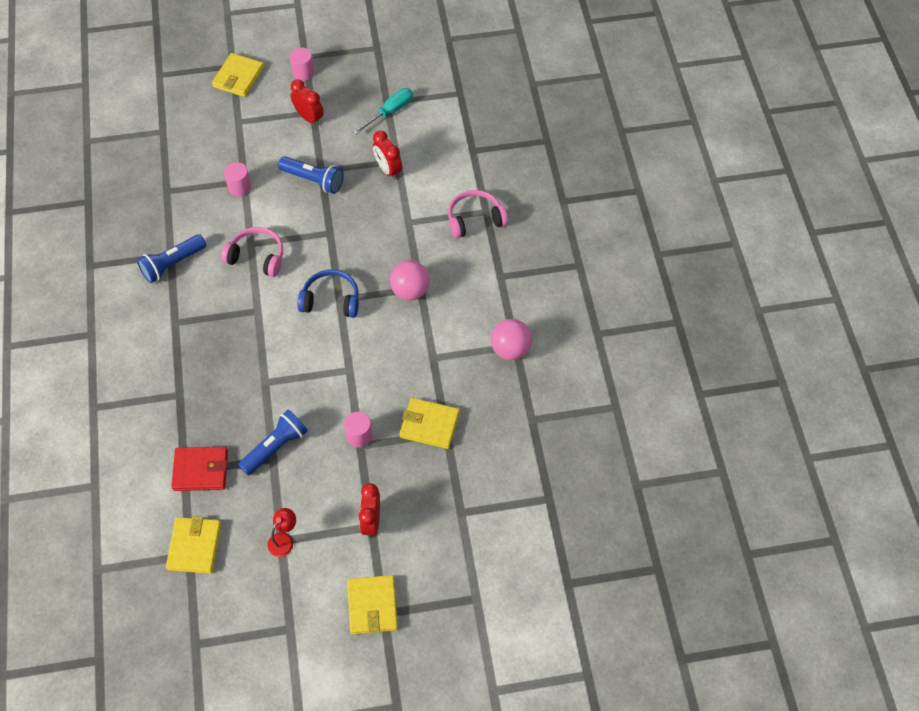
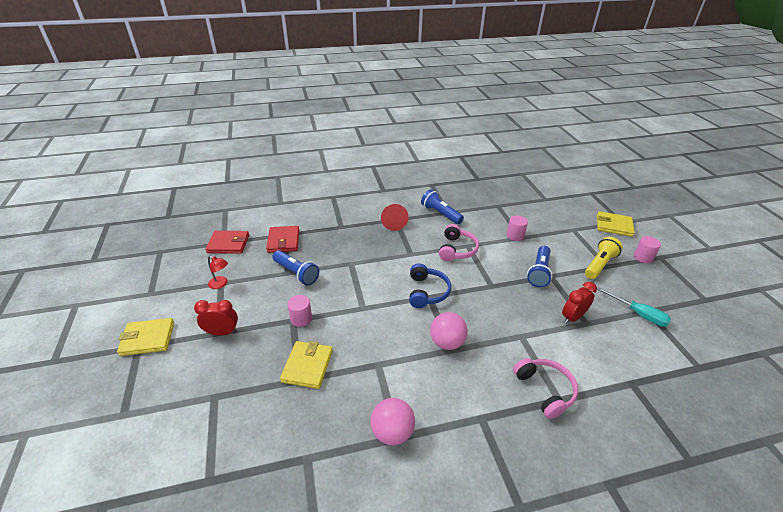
camera: 85 degrees right, 20 degrees down
yellow wallet [166,516,221,574] -> red wallet [205,231,249,254]
red clock [291,79,324,126] -> yellow flashlight [585,237,623,279]
none -> red cone [381,204,409,231]

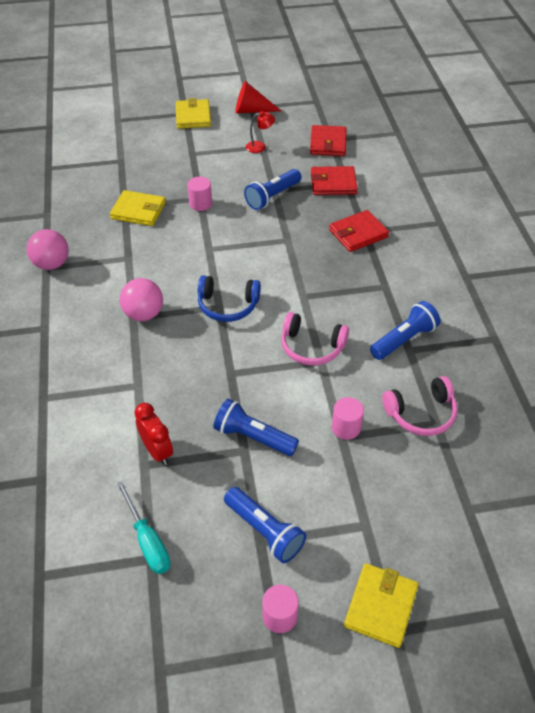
camera: 95 degrees right, 10 degrees up
red clock [194,300,238,335] -> none
red lamp [208,256,228,289] -> red lamp turned 135 degrees counterclockwise [246,111,275,153]
red cone [381,204,409,231] -> red cone moved to [235,81,281,114]
pink headphones [513,358,578,419] -> pink headphones moved to [382,376,458,436]
yellow flashlight [585,237,623,279] -> blue flashlight [224,487,306,563]
turquoise screwdriver [597,287,671,327] -> turquoise screwdriver turned 75 degrees counterclockwise [116,481,170,574]
none -> red wallet [329,210,389,252]

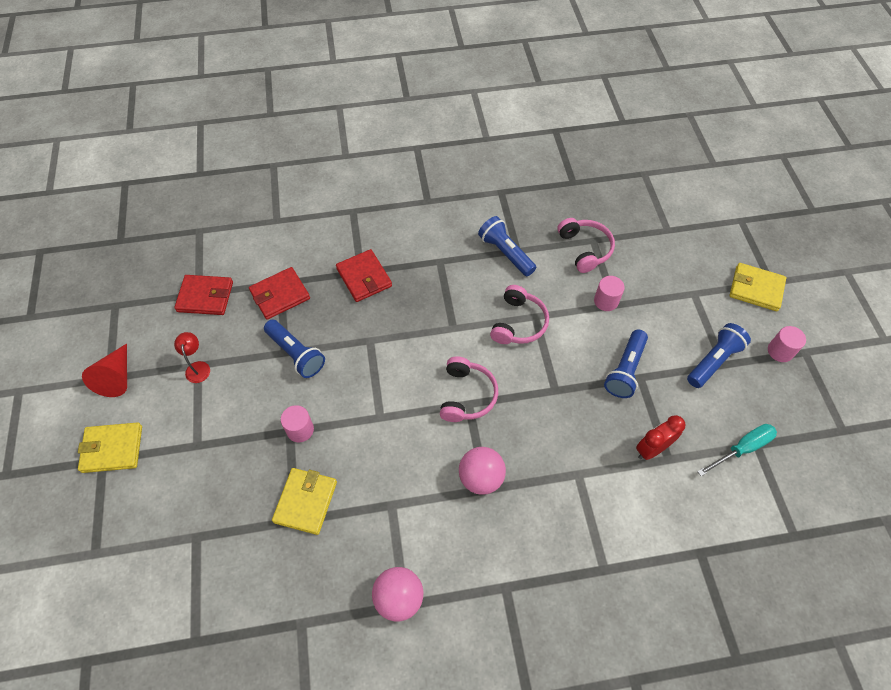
camera: 90 degrees left, 10 degrees up
blue headphones [198,275,261,322] -> pink headphones [440,356,498,422]
red wallet [311,166,358,195] -> red wallet turned 60 degrees clockwise [249,267,310,320]

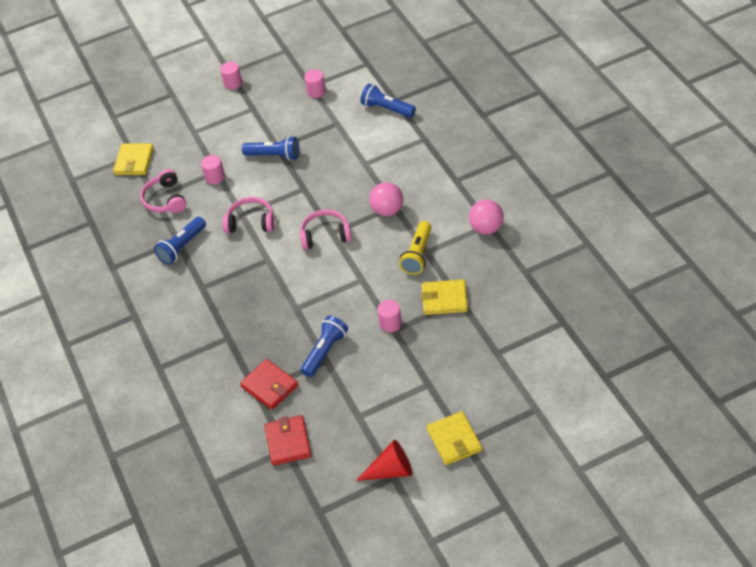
camera: 100 degrees left, 10 degrees down
red lamp [174,332,210,383] -> none
red wallet [336,249,392,302] -> none
pink headphones [557,218,615,273] -> pink headphones turned 75 degrees counterclockwise [140,169,186,213]
red clock [636,415,685,460] -> none
blue flashlight [687,323,751,388] -> blue flashlight moved to [361,84,416,118]
turquoise screwdriver [697,424,777,476] -> pink cylinder [304,70,326,98]
yellow wallet [729,263,786,311] -> yellow wallet moved to [113,144,154,175]
none -> yellow flashlight [399,221,432,275]

